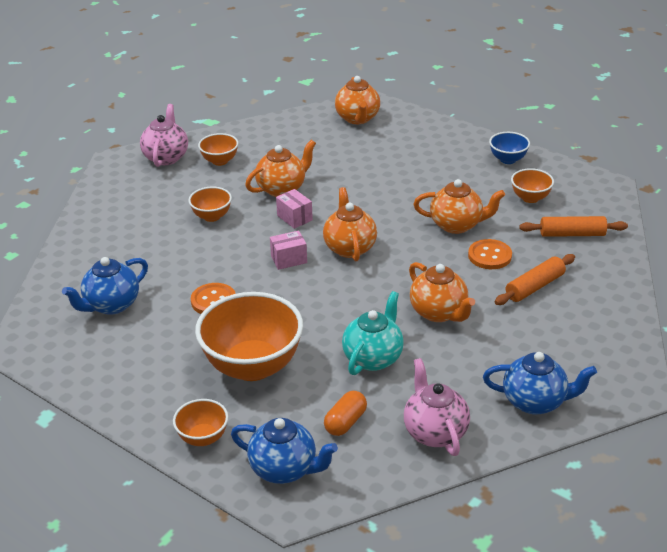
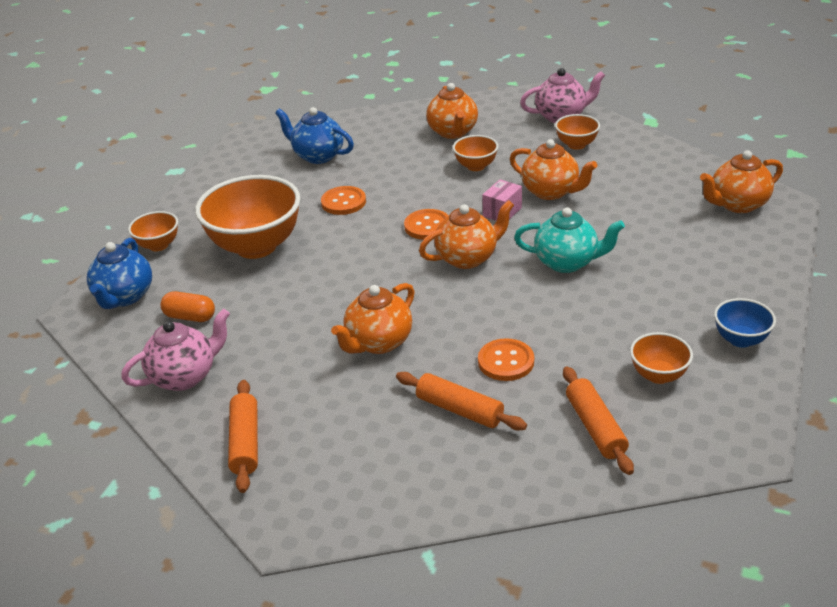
camera: 75 degrees right, 0 degrees up
pink box [270,230,307,270] -> orange button [404,209,449,240]
turquoise teapot [342,291,404,375] -> turquoise teapot moved to [514,207,625,273]
orange teapot [413,179,505,234] -> orange teapot moved to [426,83,478,139]
blue teapot [483,352,597,414] -> orange rolling pin [228,380,258,493]

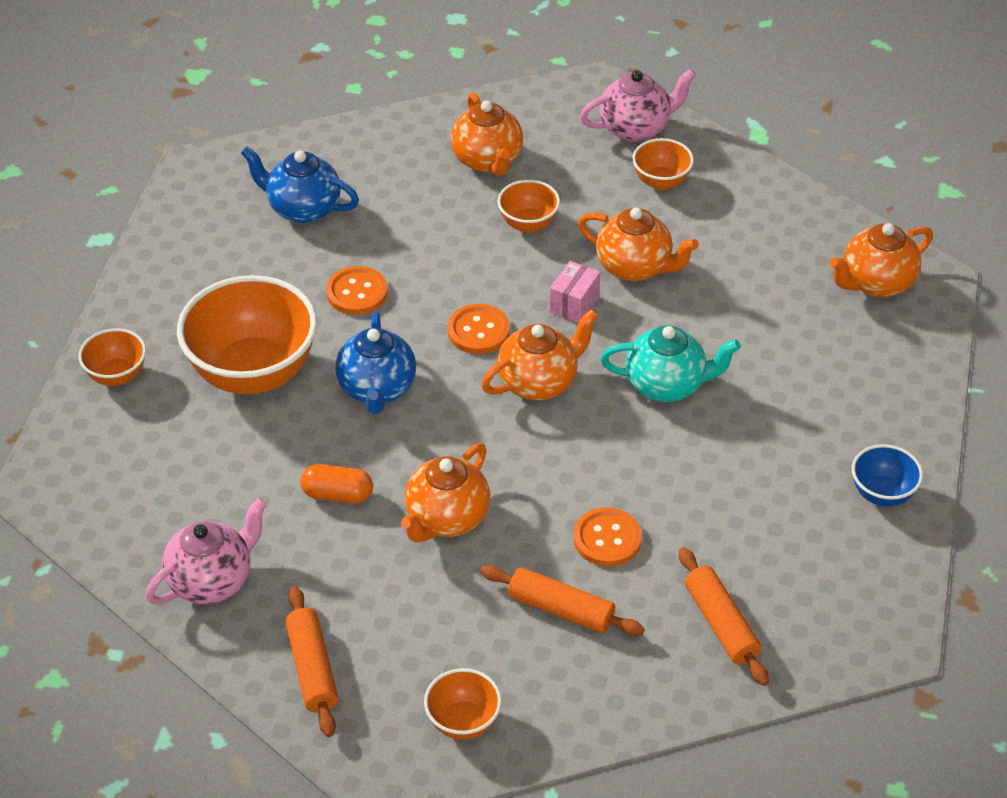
camera: 10 degrees left, 10 degrees up
blue teapot [87,238,152,309] -> blue teapot moved to [335,312,416,414]
orange capsule [161,291,215,322] -> orange capsule moved to [300,464,373,504]
orange bowl [630,332,693,384] -> orange bowl moved to [424,668,502,740]

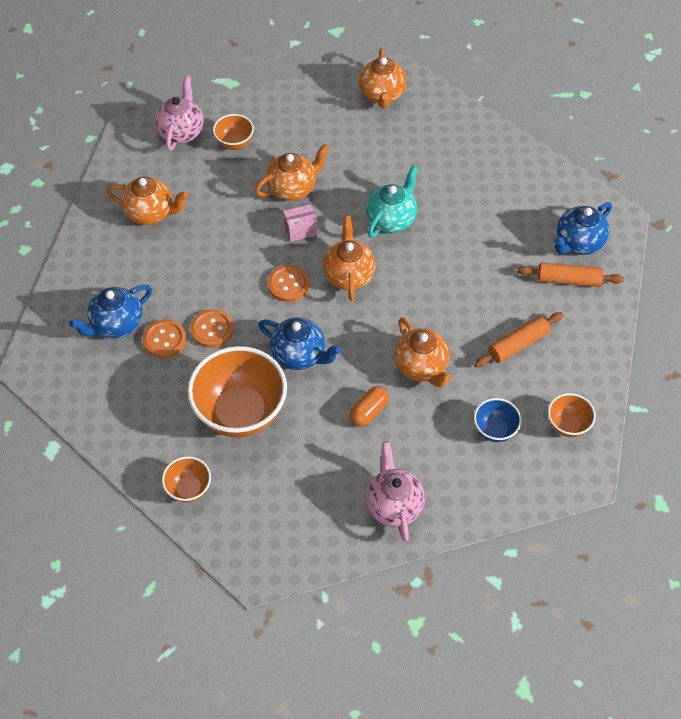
camera: 60 degrees left, 10 degrees up
orange rolling pin [285,586,338,737] -> none
orange bowl [498,180,560,233] -> none
pink box [550,261,600,323] -> pink box turned 75 degrees counterclockwise [283,204,318,242]
orange button [574,507,642,566] -> orange button moved to [143,319,186,358]
blue bowl [852,444,923,506] -> blue bowl moved to [474,398,522,442]
none -> blue teapot [554,202,612,255]

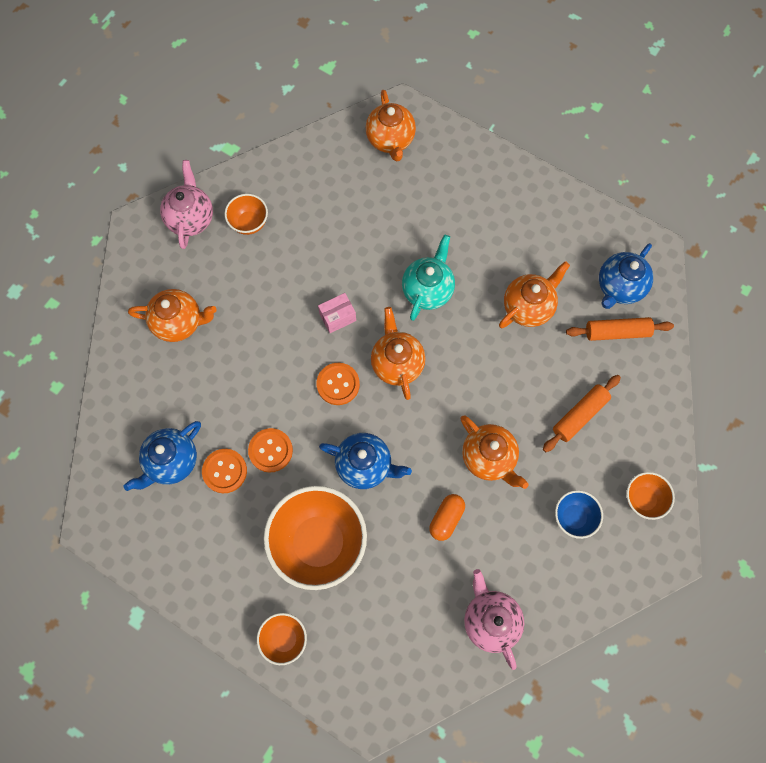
camera: 10 degrees left, 15 degrees up
orange teapot [255,144,329,201] -> orange teapot moved to [499,261,570,328]

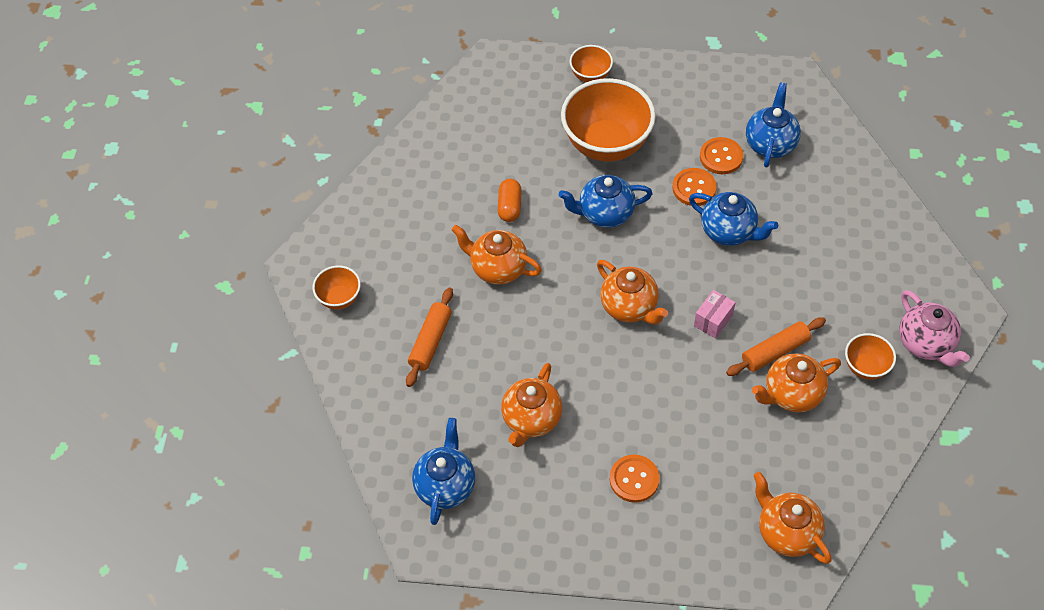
camera: 155 degrees right, 15 degrees down
orange teapot [128,289,217,342] -> orange teapot moved to [752,353,841,412]
orange button [316,363,360,405] -> orange button moved to [610,454,660,503]
turquoise teapot [402,235,455,321] -> none
pink teapot [464,569,524,670] -> none
blue bowl [555,490,603,539] -> none
orange rolling pin [566,317,674,341] -> orange rolling pin moved to [726,317,826,376]
none -> blue teapot [689,192,778,246]

